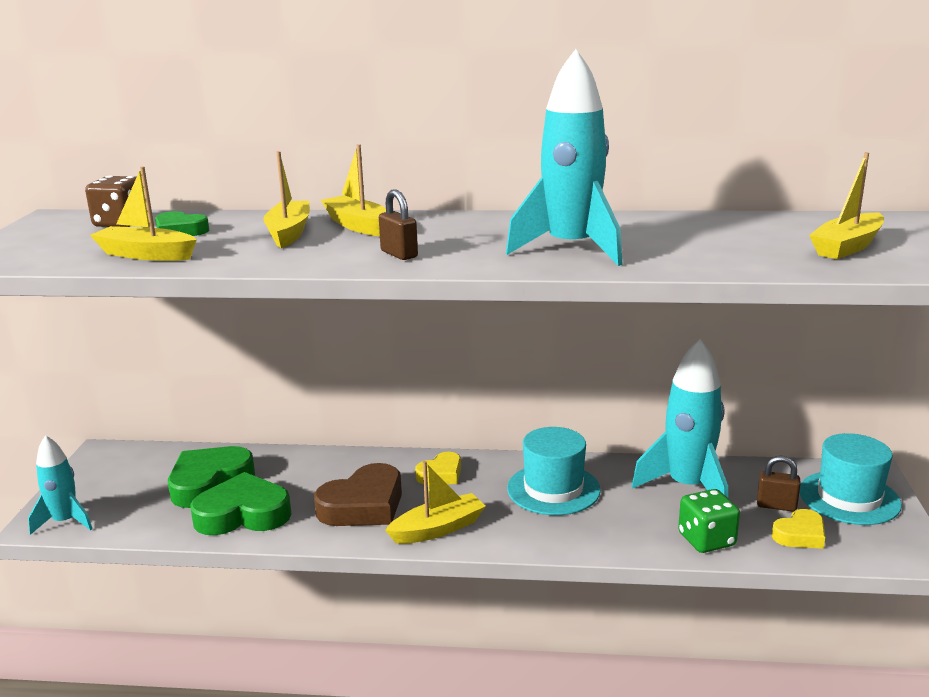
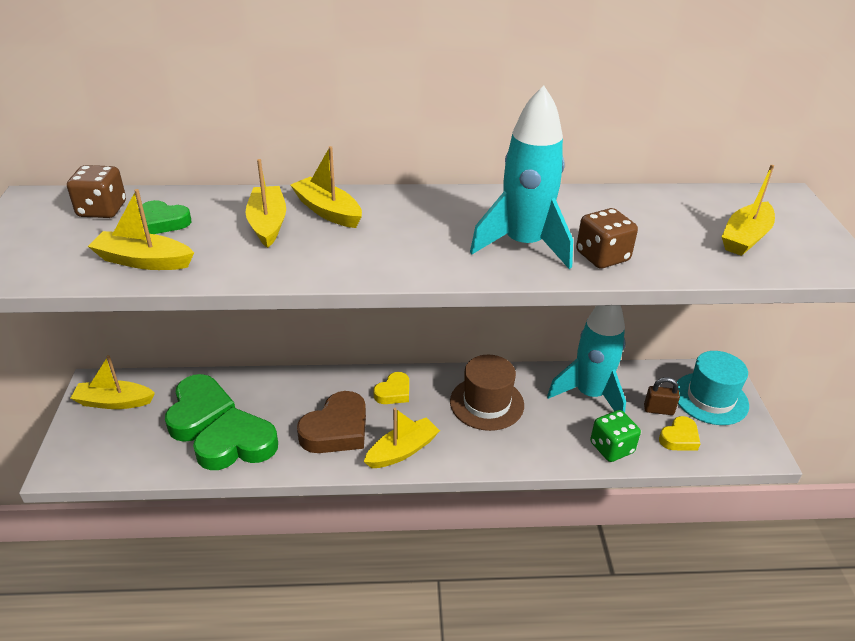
camera: 10 degrees left, 15 degrees up
turquoise rocket [28,435,92,535] -> none
green heart [168,446,255,508] -> green heart turned 150 degrees clockwise [165,374,235,442]
brown padlock [379,189,418,260] -> none
turquoise hat [507,427,601,515] -> brown hat [450,355,524,431]
none -> yellow boat [70,355,155,409]
none -> brown dice [576,208,638,268]

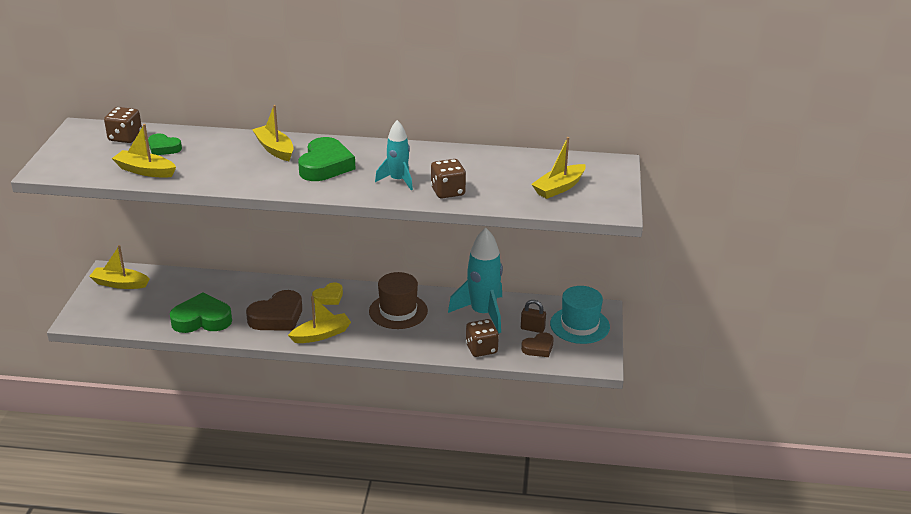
camera: 10 degrees right, 5 degrees down
green heart [165,374,235,442] -> green heart moved to [298,137,356,181]
yellow boat [246,159,286,248] -> none
turquoise rocket [470,85,573,269] -> turquoise rocket [375,120,413,190], size x0.59
green dice [590,410,641,462] -> brown dice [466,319,499,357]
yellow heart [659,416,700,450] -> brown heart [521,332,554,357]

